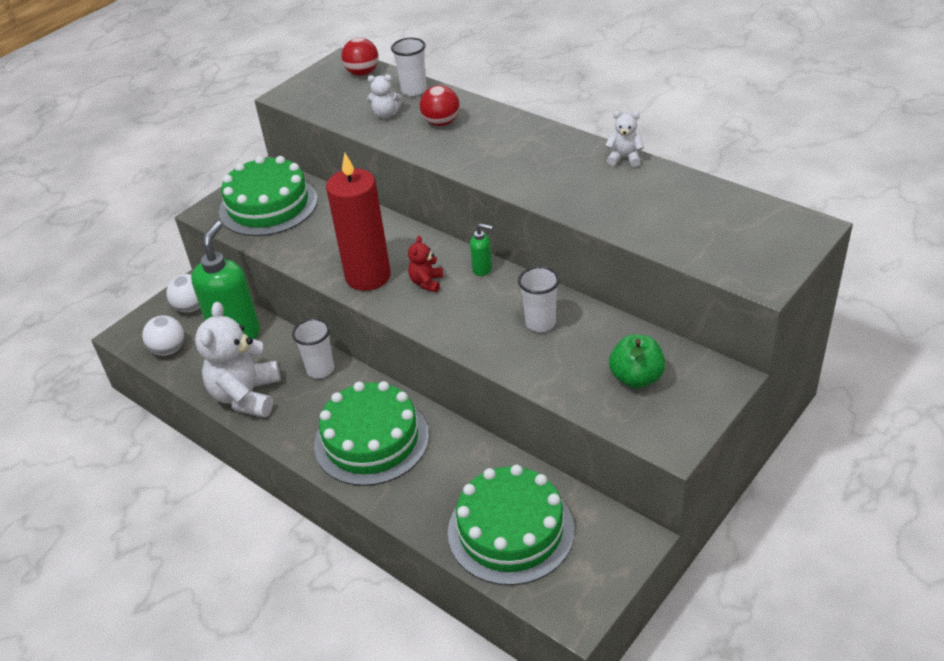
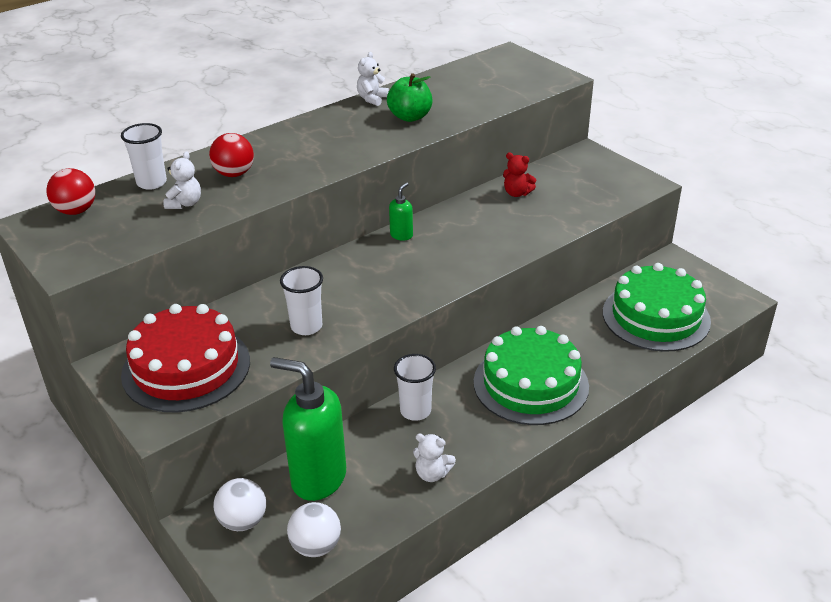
camera: 80 degrees left, 5 degrees down
white teddy bear [195,302,281,418] -> white teddy bear [413,433,456,482], size x0.47
green cake [219,156,318,236] -> red cake [121,304,250,412]
red candle [326,153,391,291] -> none
red teddy bear [408,236,443,292] -> red teddy bear moved to [503,153,536,197]
white cup [518,266,560,332] -> white cup moved to [280,266,323,335]
green apple [609,335,666,388] -> green apple moved to [387,73,432,122]

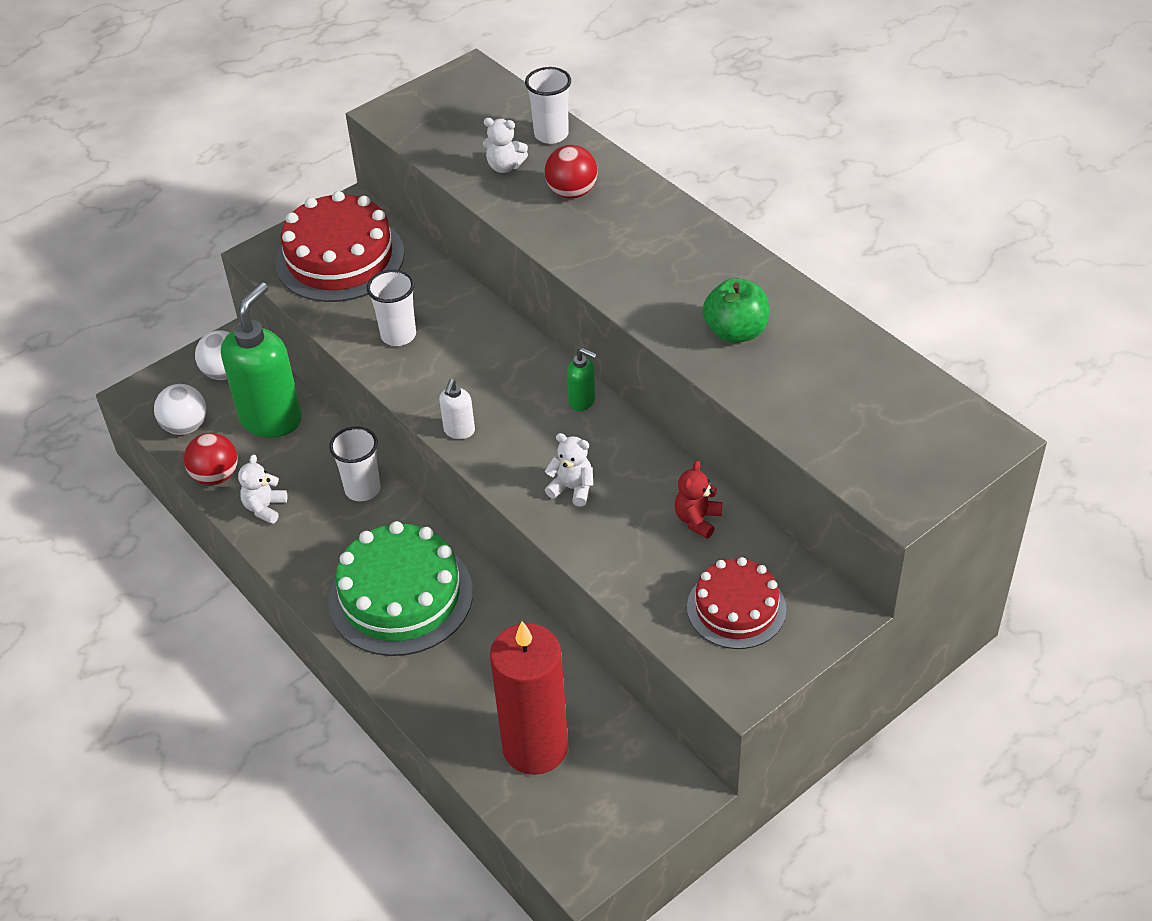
camera: 90 degrees right, 10 degrees up
red ball [47,168,95,215] -> red ball moved to [184,433,238,485]
white teddy bear [357,52,389,106] -> white teddy bear moved to [545,433,593,507]
green cake [603,263,711,352] -> red candle [490,621,568,775]
none -> white soap dispenser [439,379,475,439]
none -> red cake [687,557,787,649]

